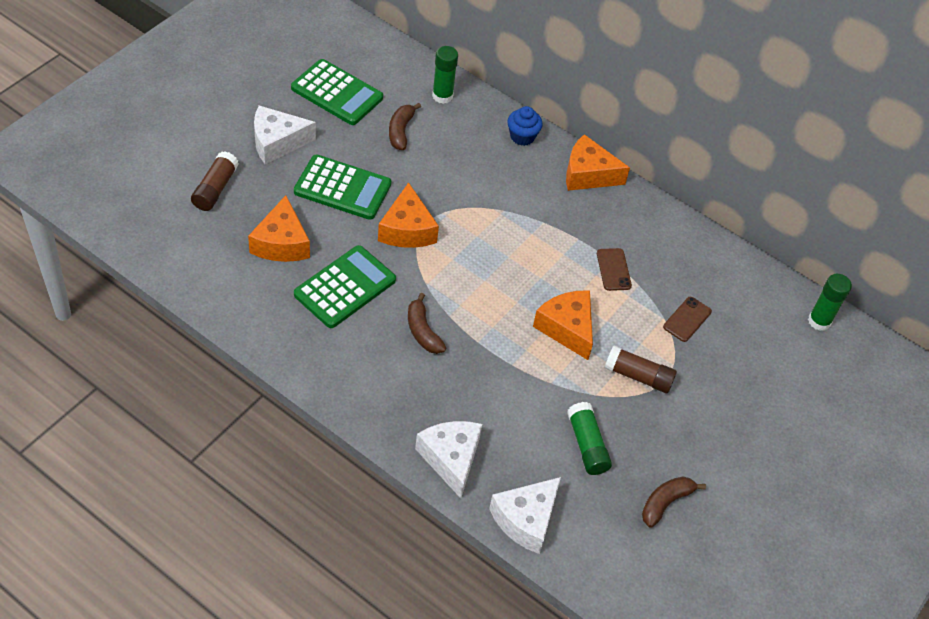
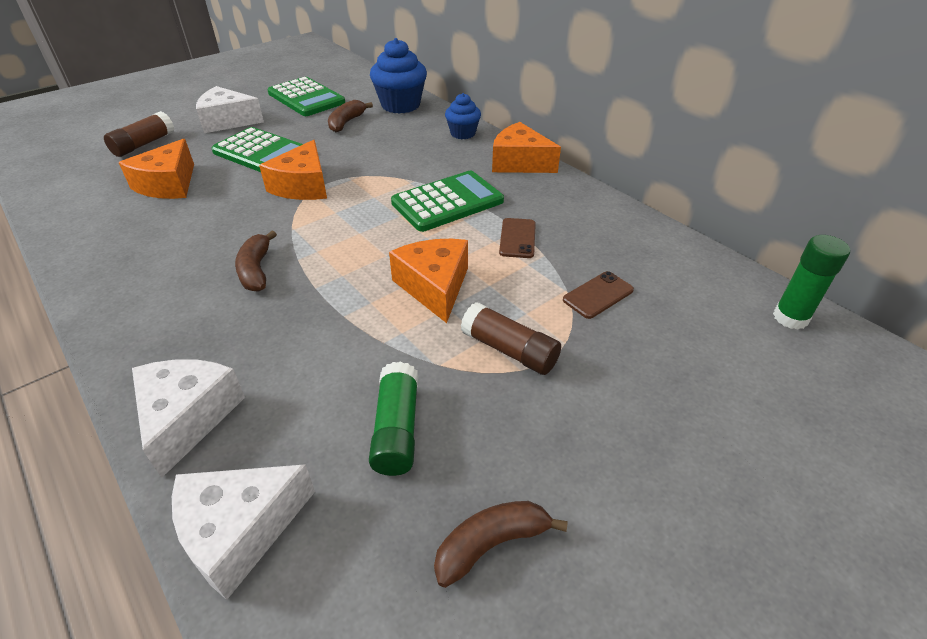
camera: 20 degrees right, 10 degrees down
green calculator [294,245,396,328] -> green calculator moved to [391,171,504,232]
green glue stick [432,46,458,104] -> blue cupcake [370,38,427,114]

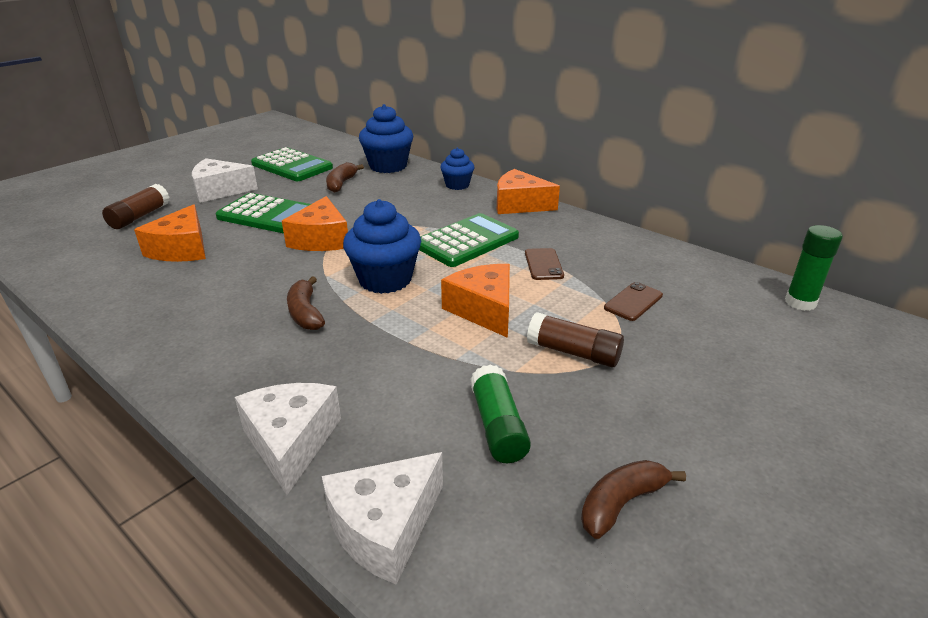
camera: 10 degrees left, 10 degrees down
none -> blue cupcake [343,199,421,294]

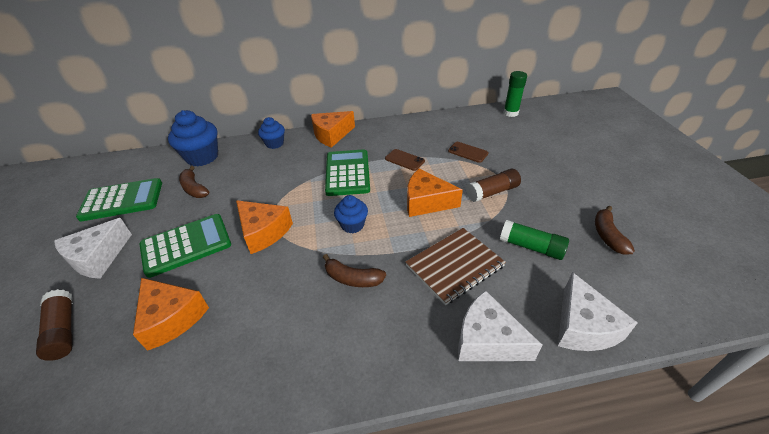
camera: 50 degrees left, 10 degrees up
blue cupcake [343,199,421,294] -> blue cupcake [334,195,368,233], size x0.59
brown phone [604,282,663,321] -> brown phone turned 45 degrees counterclockwise [448,142,488,163]
none -> brown notebook [405,228,506,305]

